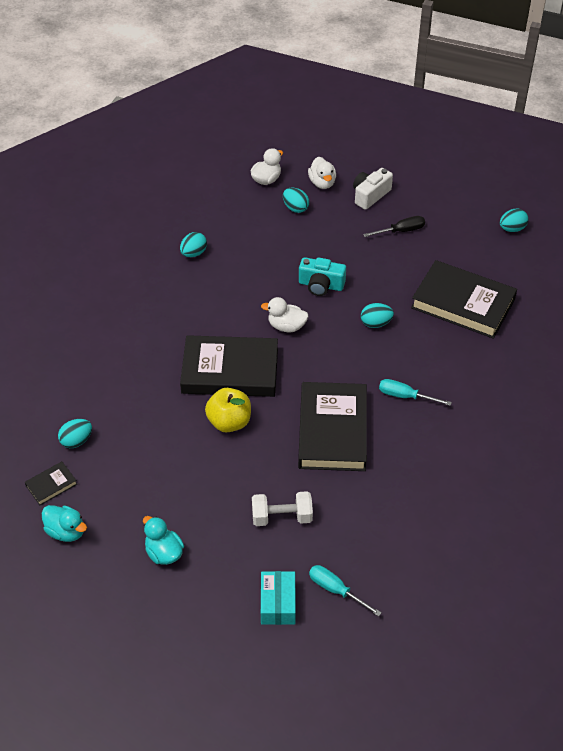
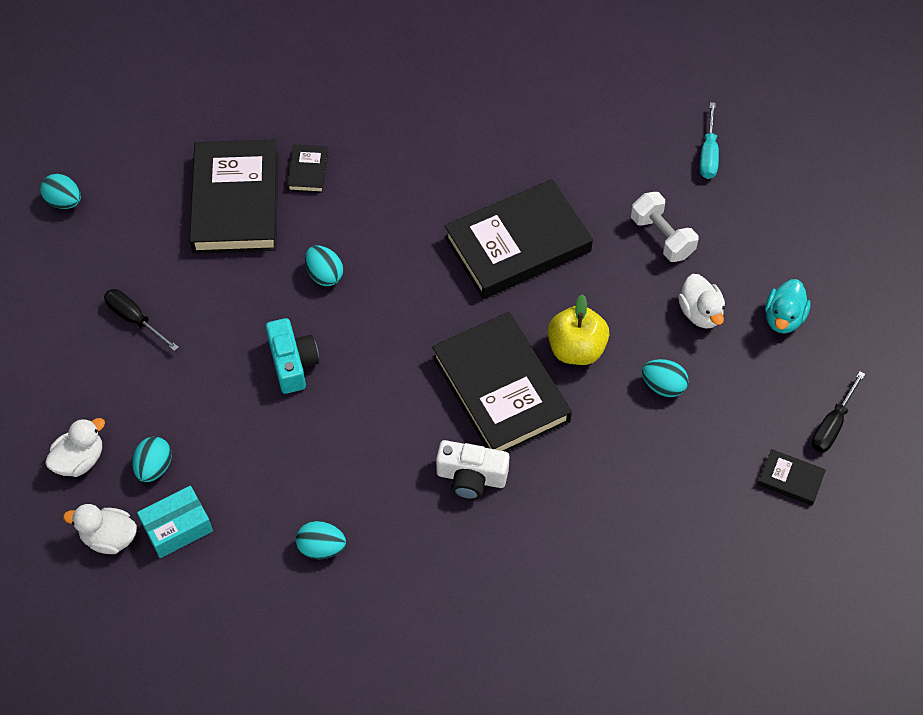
camera: 120 degrees left, 10 degrees up
turquoise duck [42,505,87,542] -> black screwdriver [812,371,865,453]
turquoise egg [58,419,92,448] -> turquoise egg moved to [642,359,688,397]
white duck [261,297,309,333] -> white duck moved to [678,274,725,329]
turquoise box [261,571,296,625] -> turquoise box moved to [137,486,213,558]
white camera [353,168,393,210] -> white camera moved to [436,440,509,500]
turquoise screwdriver [379,379,452,406] -> none
none -> black book [287,145,328,193]

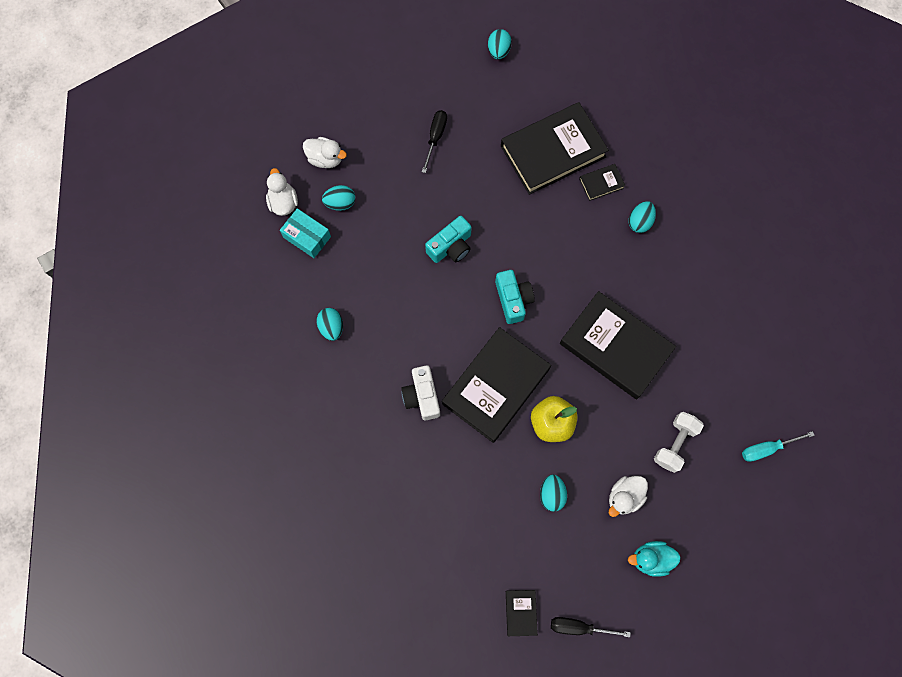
camera: 65 degrees right, 15 degrees up
turquoise egg [305,245,343,286] -> turquoise egg moved to [628,201,656,233]
none -> turquoise camera [495,270,535,324]

